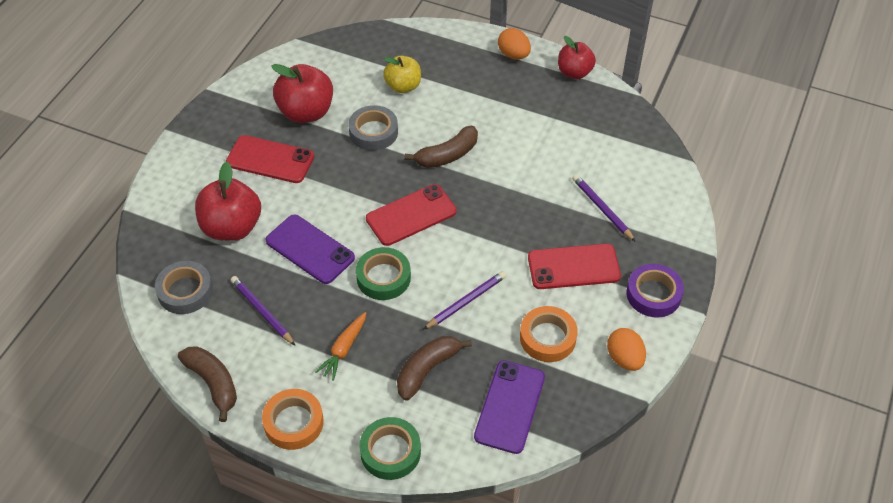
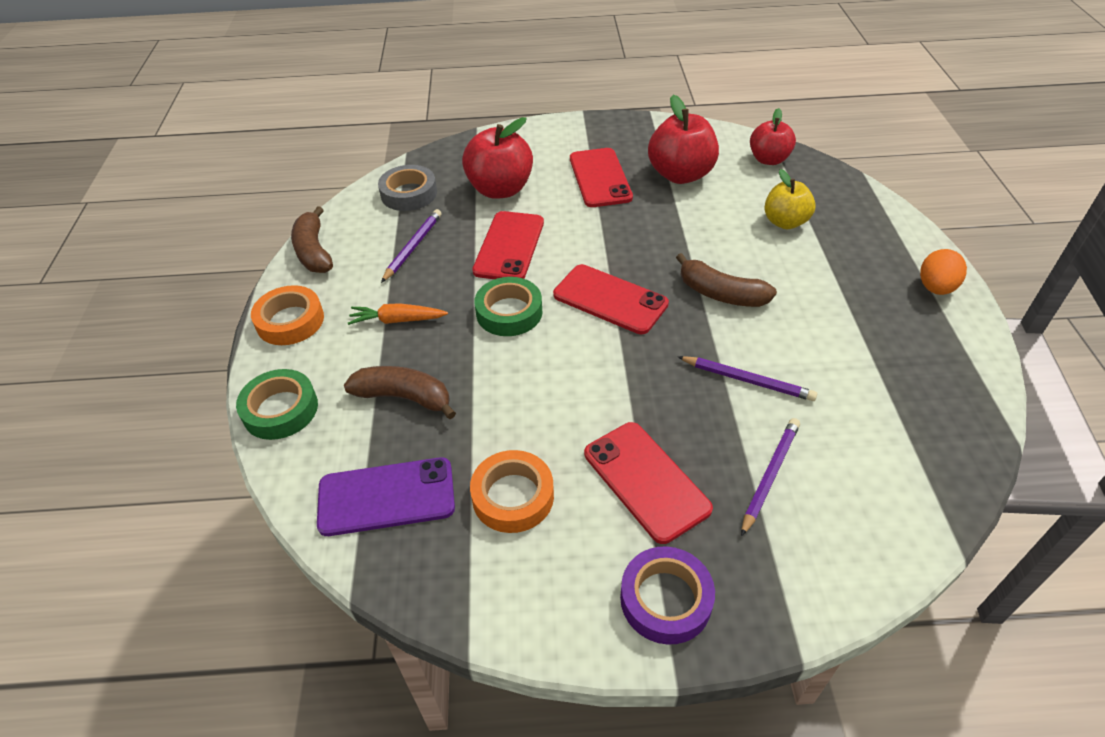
camera: 65 degrees right, 5 degrees down
brown banana [178,346,237,422] -> brown banana turned 135 degrees clockwise [291,206,333,273]
purple phone [265,215,355,284] -> red phone [472,211,544,279]
grey tape [348,105,398,151] -> none
purple pencil [423,271,506,330] -> purple pencil moved to [677,356,817,401]
red apple [558,36,596,79] -> red apple moved to [750,108,796,165]
orange egg [607,328,646,371] -> none

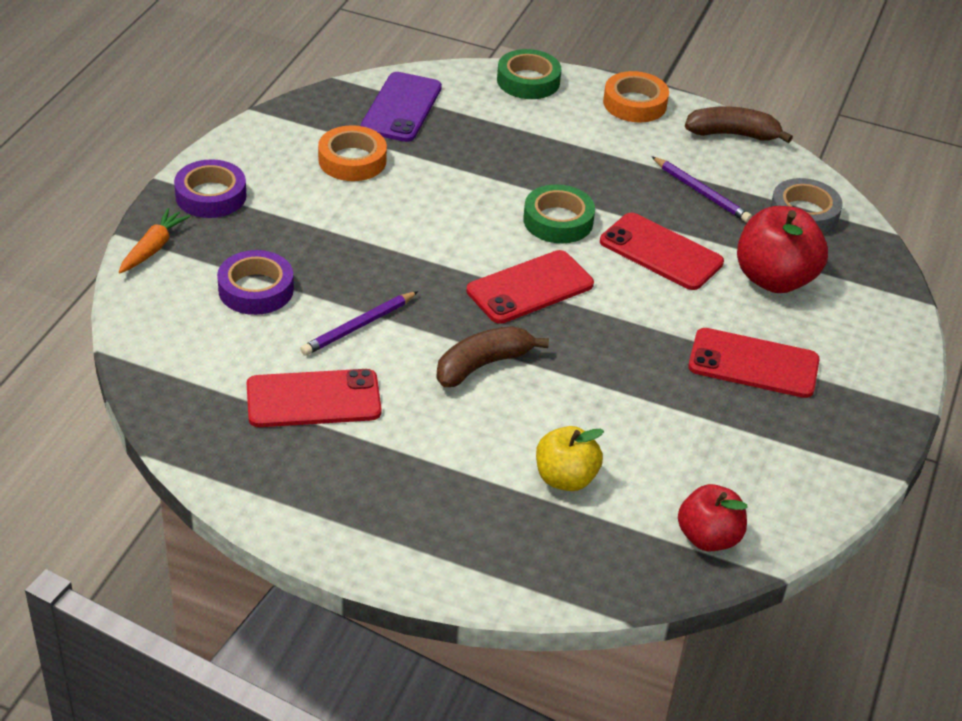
camera: 110 degrees right, 5 degrees down
brown banana [344,366,456,419] -> none
orange carrot [348,303,448,325] -> orange carrot moved to [119,208,191,273]
red phone [584,422,713,544] -> red phone moved to [247,369,381,427]
red apple [648,95,719,184] -> none
purple pencil [741,418,800,537] -> purple tape [217,250,294,315]
orange egg [920,249,967,295] -> none

